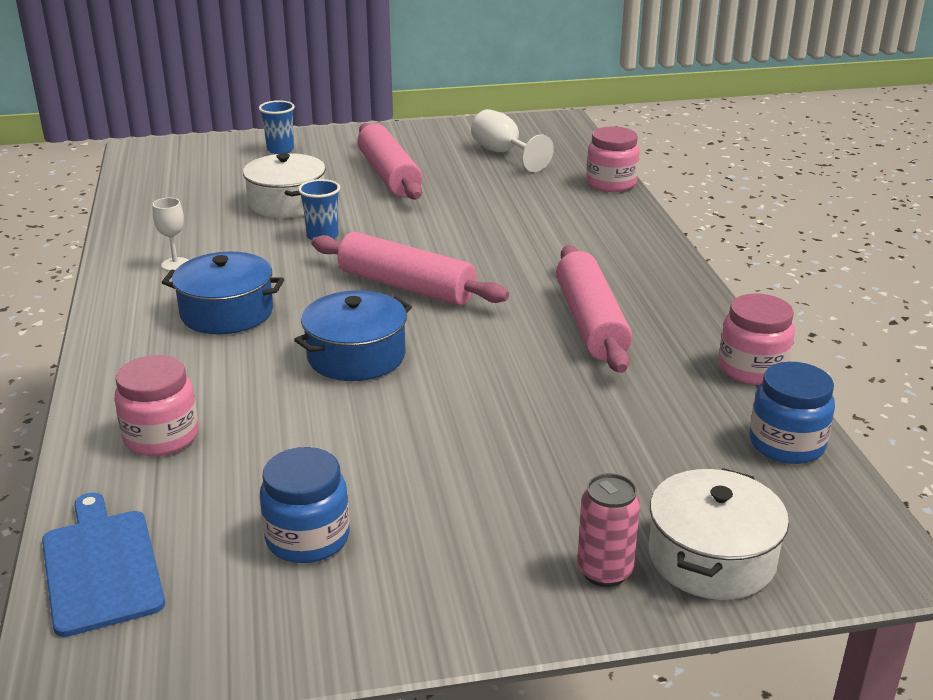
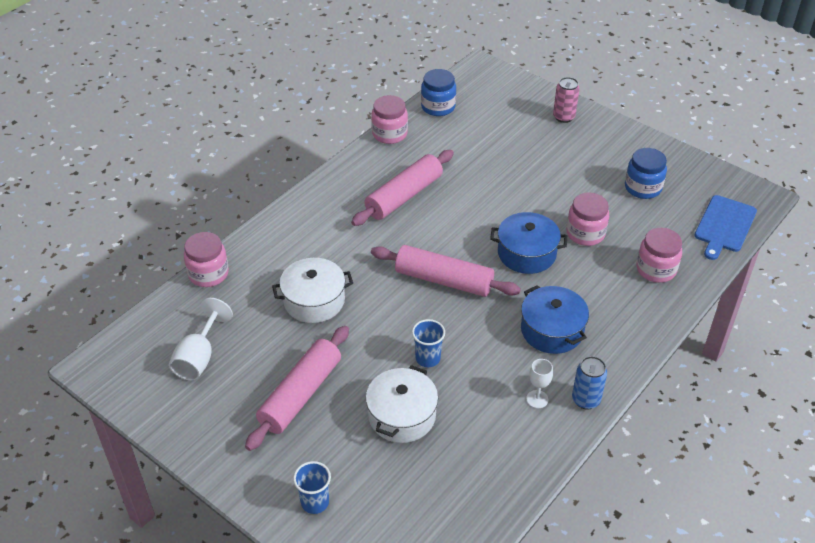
camera: 130 degrees left, 15 degrees up
pink rolling pin [312,232,509,305] -> pink rolling pin turned 60 degrees counterclockwise [371,245,521,297]
white pot [649,468,789,600] -> white pot moved to [272,258,353,323]
none -> pink jar [566,192,609,246]
none -> blue can [572,356,607,409]

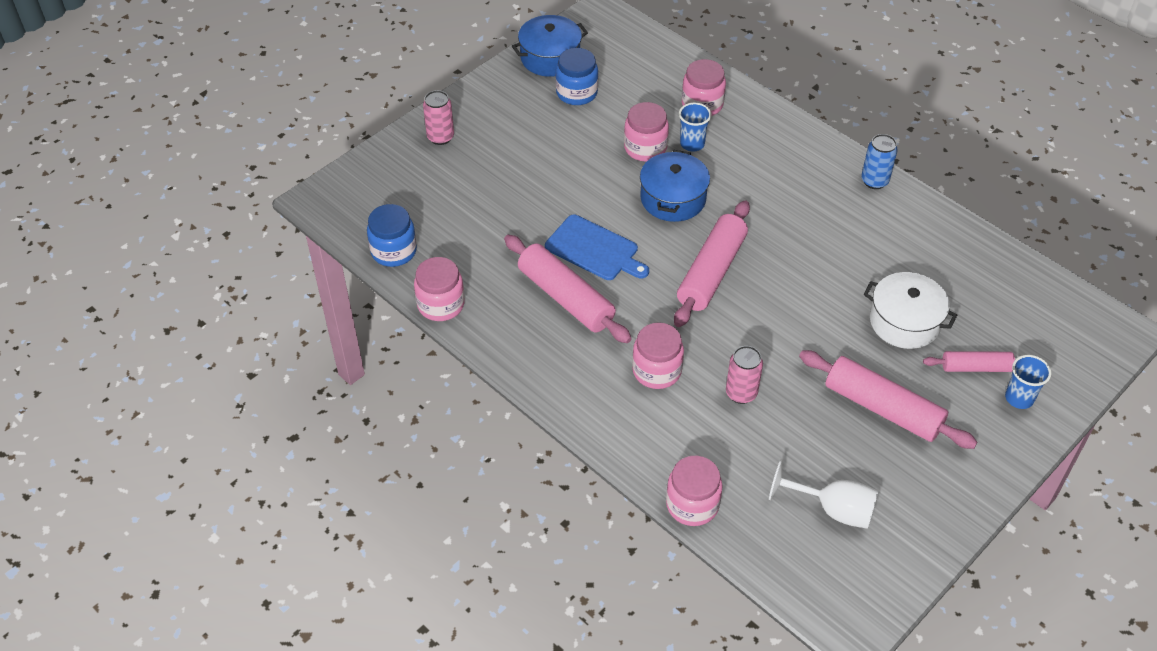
camera: 85 degrees left, 5 degrees up
white pot [272,258,353,323] -> pink can [726,346,763,404]
blue cup [412,319,445,367] -> blue cup moved to [679,103,712,151]
blue pot [521,285,589,354] -> blue pot moved to [512,15,588,77]
white goblet [526,359,553,408] -> none
blue cutting board [694,195,757,260] -> blue cutting board moved to [545,215,649,280]
none -> pink jar [632,322,684,389]
none -> pink rolling pin [923,351,1015,372]

